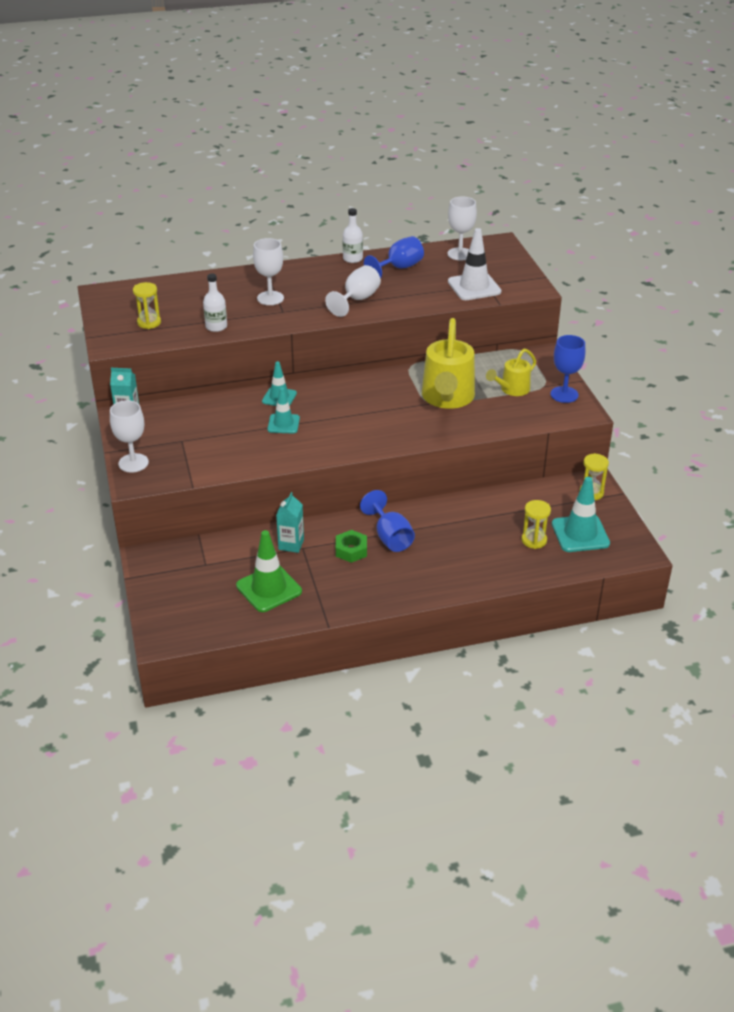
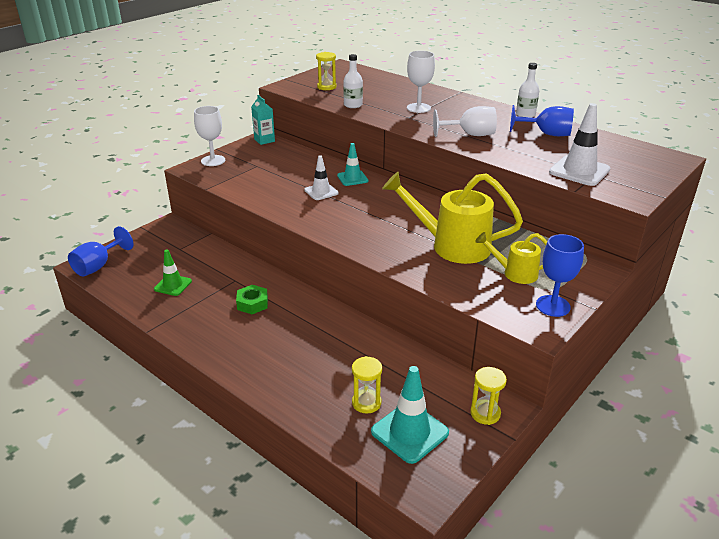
camera: 55 degrees right, 5 degrees down
green traffic cone [236,530,302,612] -> green traffic cone [154,249,192,296], size x0.63
turquoise traffic cone [267,387,300,434] -> white traffic cone [304,155,339,200]
turquoise carton [276,492,304,553] -> none
blue goblet [360,490,415,552] -> blue goblet moved to [68,226,134,277]
yellow watering can [422,318,475,409] -> yellow watering can turned 45 degrees clockwise [382,172,523,264]
white goblet [448,197,477,260] -> none

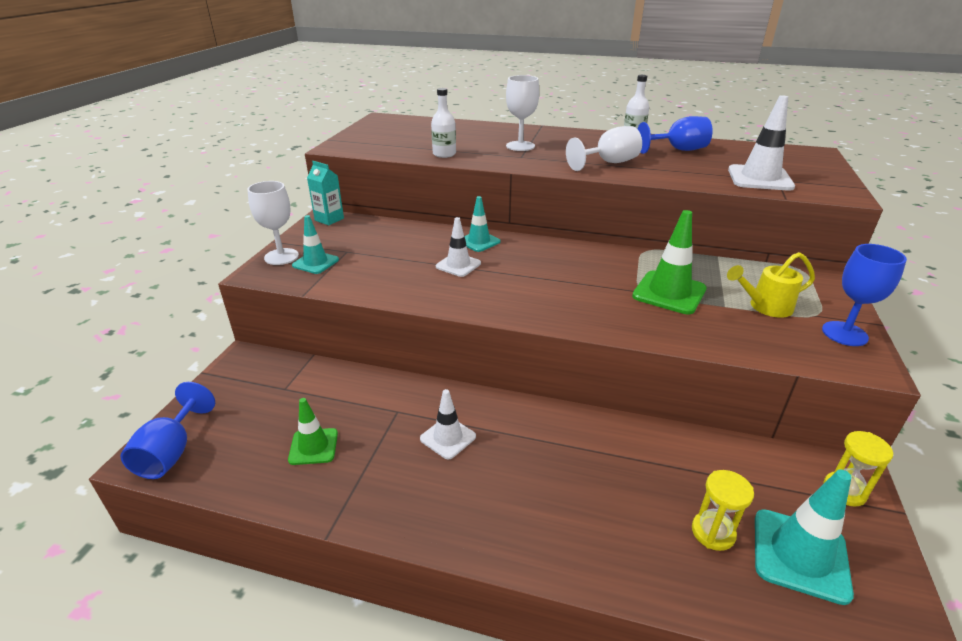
camera: 25 degrees left, 0 degrees up
green nut [236,285,268,314] -> white traffic cone [420,389,476,460]
yellow hourglass [316,52,337,90] -> none
yellow watering can [382,172,523,264] -> green traffic cone [632,210,707,314]
none -> turquoise traffic cone [292,215,339,274]

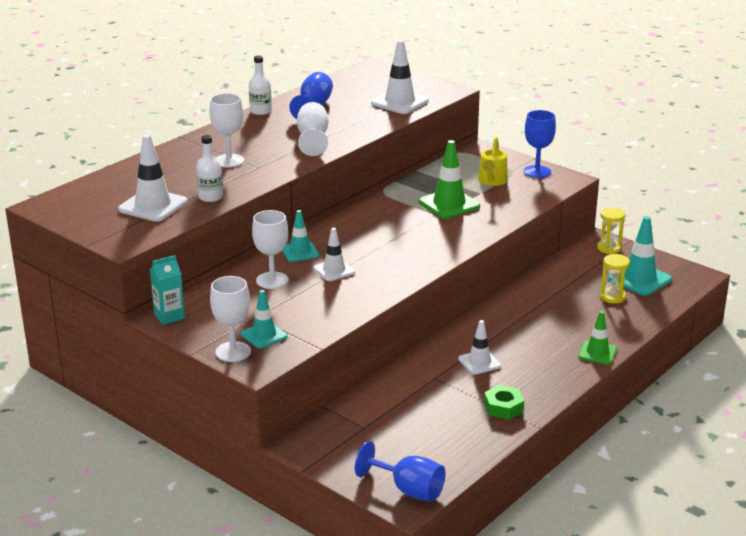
camera: 65 degrees left, 5 degrees down
green traffic cone [288,398,338,465] -> green traffic cone moved to [579,311,617,364]
none -> white traffic cone [118,134,188,222]
none -> white goblet [252,210,288,289]
none -> green nut [484,385,524,420]

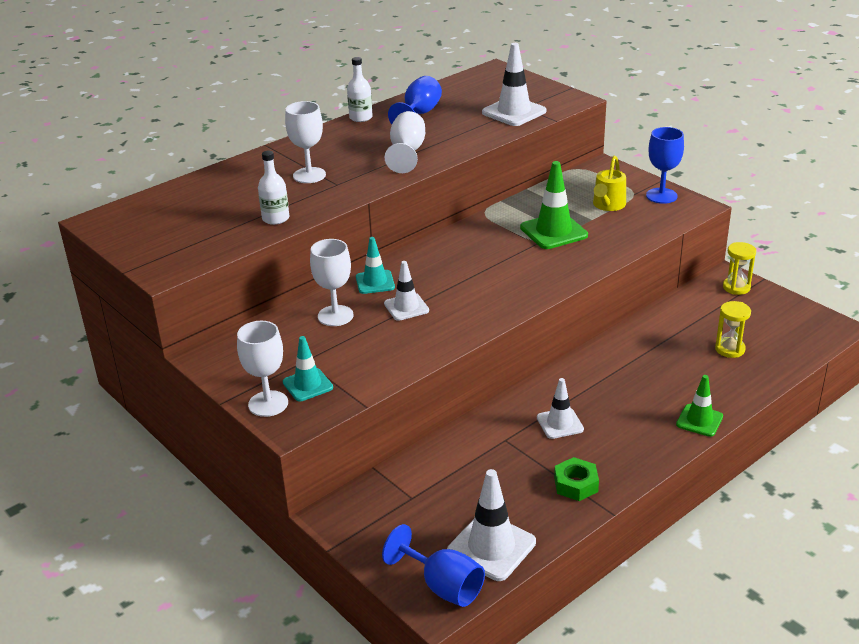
camera: 10 degrees right, 5 degrees up
white traffic cone [118,134,188,222] -> white traffic cone moved to [447,469,536,581]
turquoise carton [150,255,185,325] -> none
turquoise traffic cone [608,216,672,296] -> none

